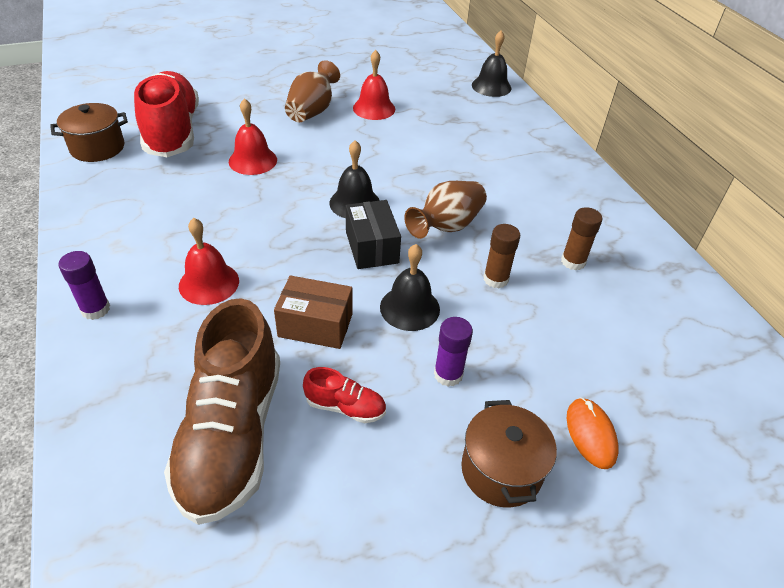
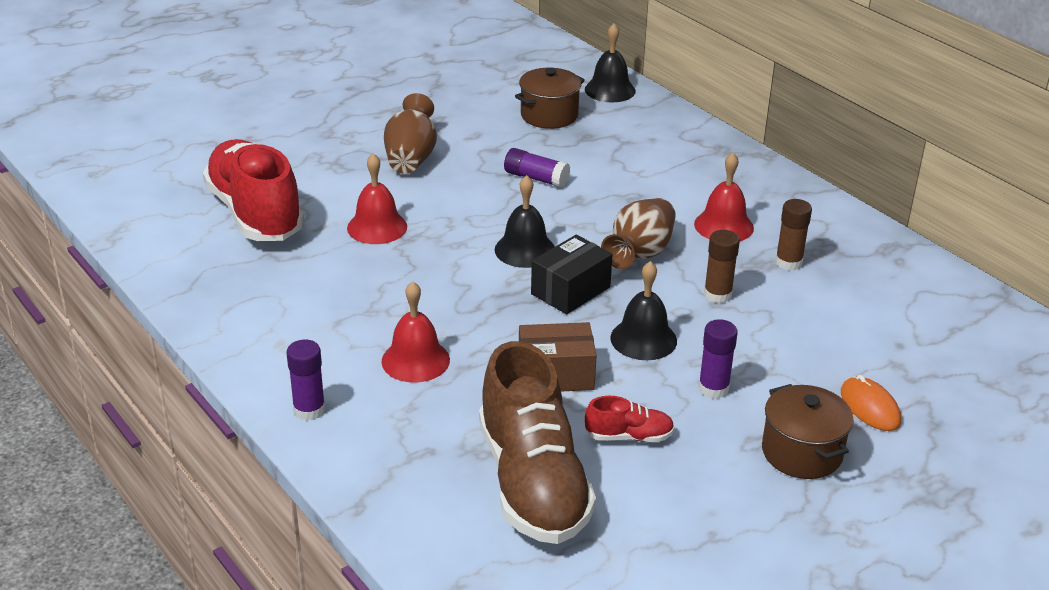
camera: 15 degrees left, 10 degrees down
brown pot [50,103,128,162] -> brown pot moved to [515,68,585,129]
black box [346,200,401,269] -> black box turned 75 degrees clockwise [531,235,613,314]
red bell [353,50,395,120] -> red bell moved to [694,153,754,241]
none -> purple glue stick [504,148,570,188]

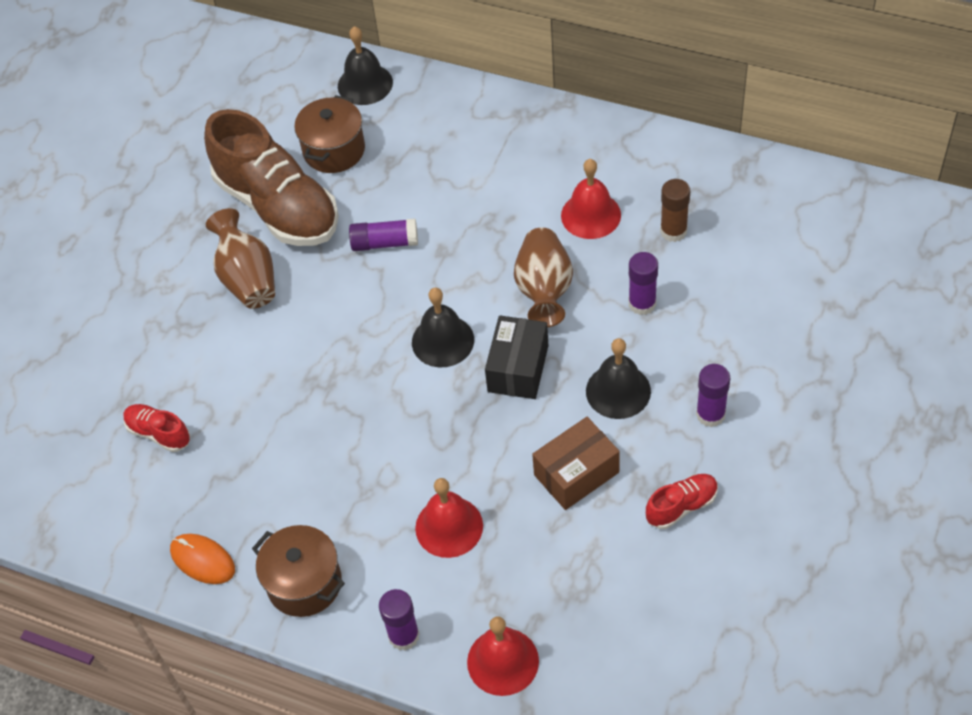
camera: 25 degrees left, 20 degrees up
red shoe [203,139,304,241] -> red shoe [124,404,190,452], size x0.43
red bell [347,153,407,244] -> red bell moved to [467,617,539,696]
brown shoe [479,341,596,544] -> brown shoe moved to [204,109,339,246]
brown glue stick [704,230,740,303] -> purple glue stick [629,252,658,315]
brown pot [762,384,854,479] -> brown pot moved to [252,525,345,617]
orange mouse [841,375,901,431] -> orange mouse moved to [170,534,235,584]

